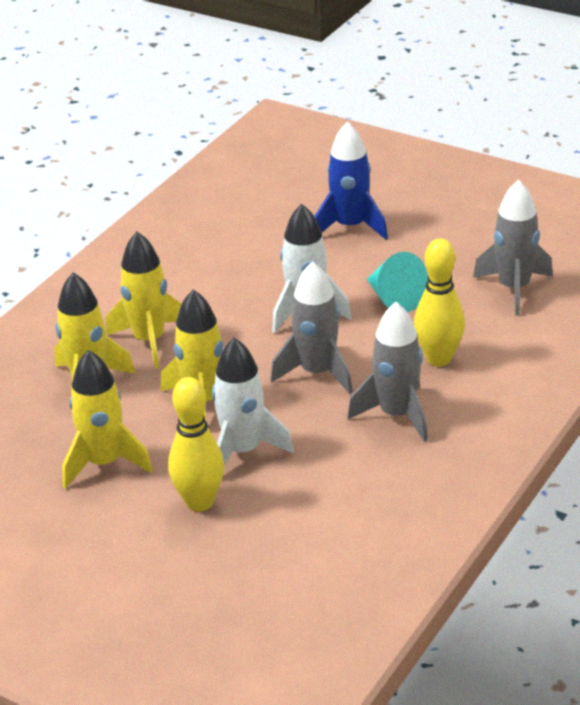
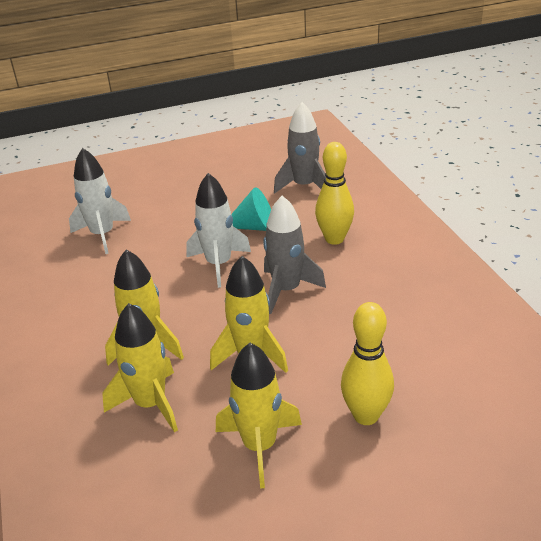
camera: 50 degrees left, 0 degrees up
white rocket [212,337,294,466] -> white rocket moved to [69,148,131,254]
blue rocket [314,122,388,239] -> none
grey rocket [348,302,428,442] -> none

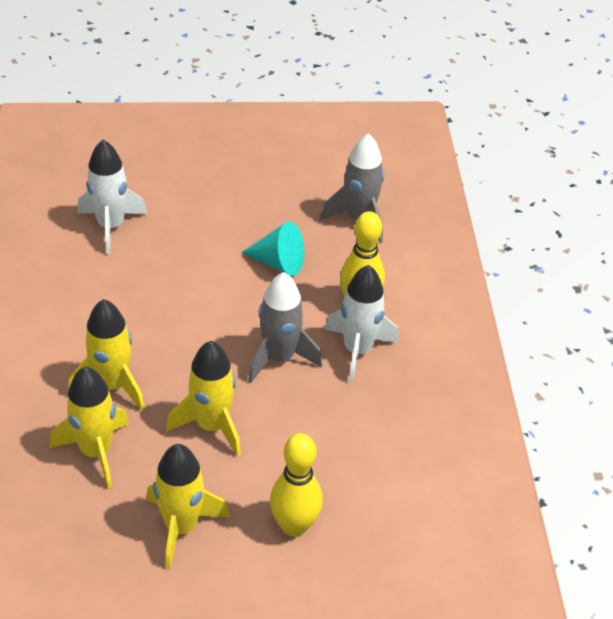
camera: 10 degrees right, 10 degrees up
white rocket [186,173,251,288] -> white rocket moved to [325,265,399,383]

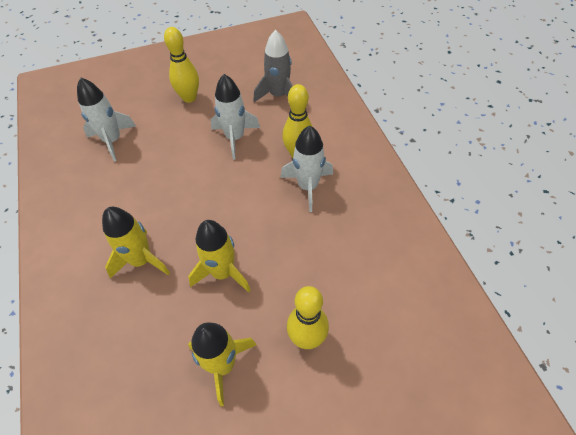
camera: 10 degrees left, 10 degrees up
yellow rocket [50,367,129,489] -> none
turquoise cone [241,221,304,276] -> white rocket [211,74,260,160]
grey rocket [248,272,322,383] -> none
none -> yellow bowling pin [164,27,199,103]

